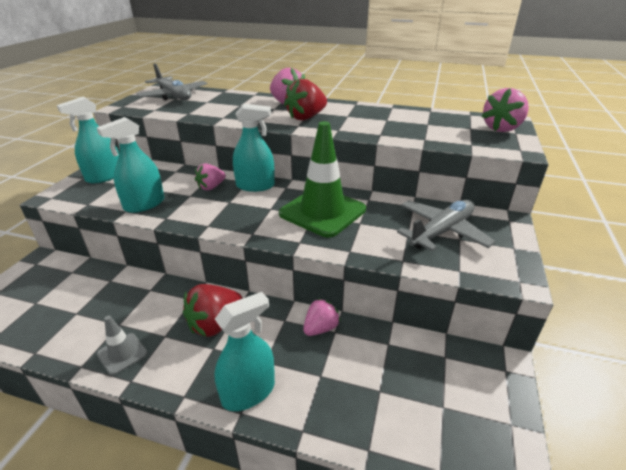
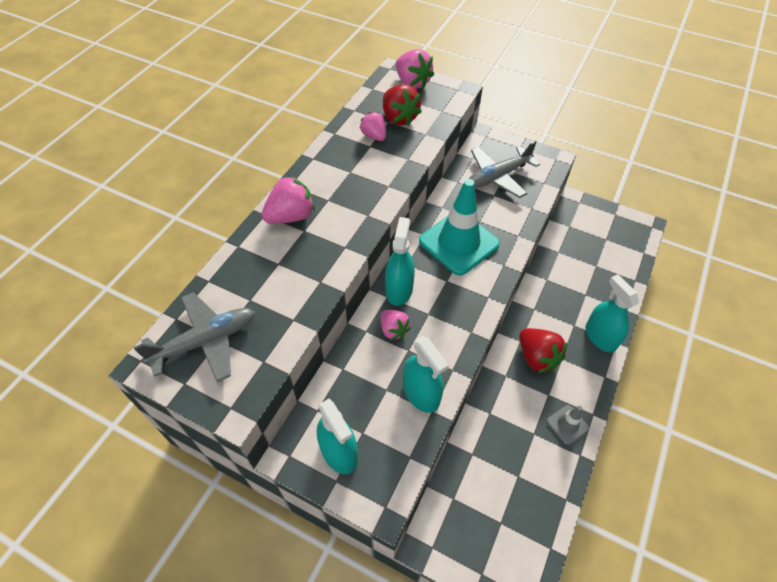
camera: 80 degrees left, 20 degrees up
green traffic cone [279,121,366,238] -> turquoise traffic cone [419,179,500,275]
red strawberry [284,79,327,120] -> red strawberry moved to [383,84,422,126]
pink strawberry [303,298,340,336] -> pink strawberry moved to [360,112,386,141]
grey plane [397,200,496,251] -> grey plane turned 90 degrees counterclockwise [469,141,540,198]

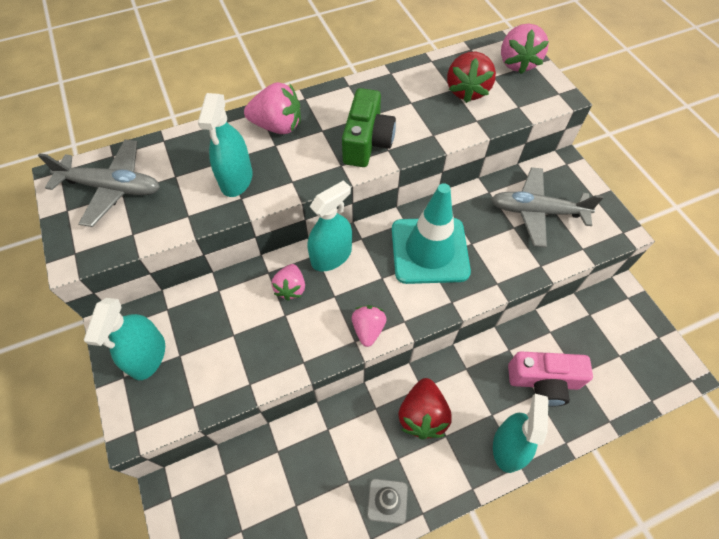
camera: 40 degrees right, 5 degrees up
pink strawberry [360,112,386,141] -> pink strawberry moved to [352,305,387,347]
turquoise spray bottle [403,336,449,413] -> turquoise spray bottle moved to [198,93,252,197]
none -> green camera [342,88,396,167]
none -> pink camera [508,351,593,407]

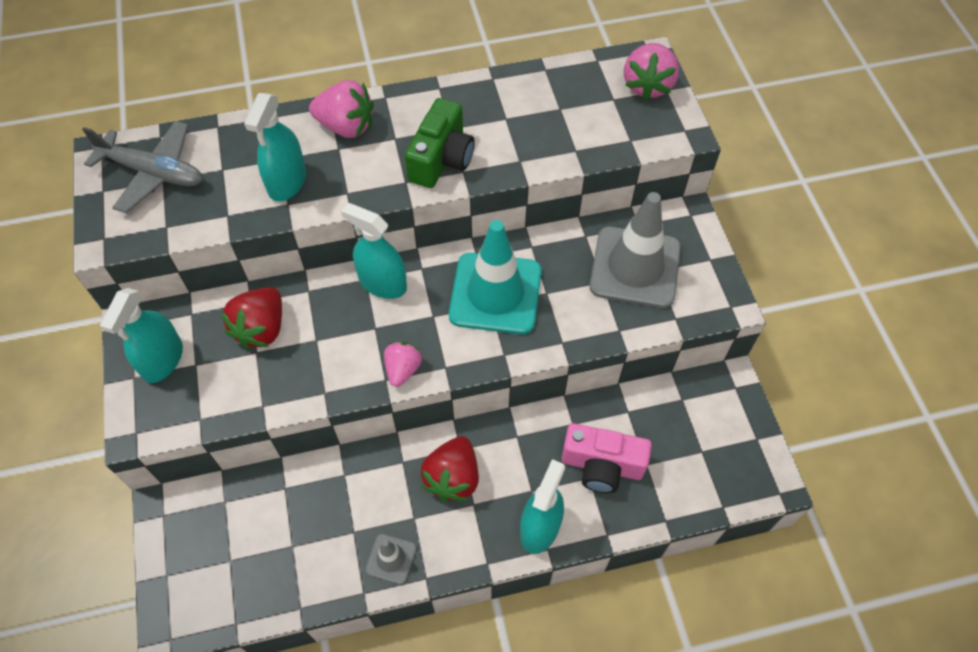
camera: 10 degrees right, 0 degrees up
pink strawberry [272,264,305,301] -> none
turquoise spray bottle [308,180,352,272] -> turquoise spray bottle turned 120 degrees counterclockwise [341,203,407,299]
red strawberry [447,52,496,103] -> red strawberry moved to [221,287,282,349]
grey plane [491,167,603,248] -> grey traffic cone [590,192,681,308]

